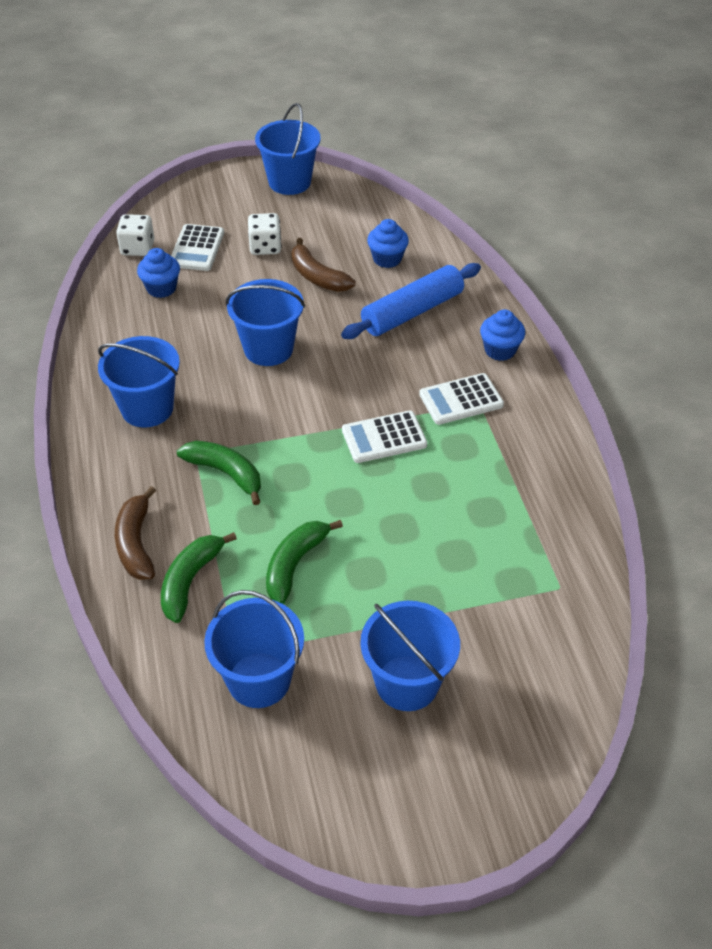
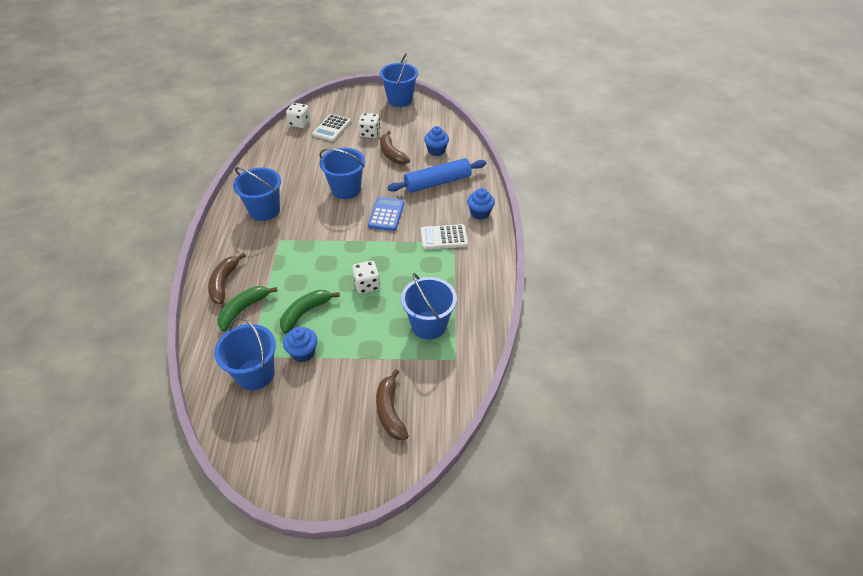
camera: 15 degrees right, 0 degrees up
blue cupcake [137,248,180,298] -> blue cupcake moved to [283,327,317,362]
green banana [177,441,261,505] -> none
white calculator [342,411,427,463] -> none
blue bucket [360,601,460,711] -> blue bucket moved to [401,273,457,340]
none -> white dice [352,261,380,294]
none -> blue calculator [368,197,404,231]
none -> brown banana [376,369,409,440]

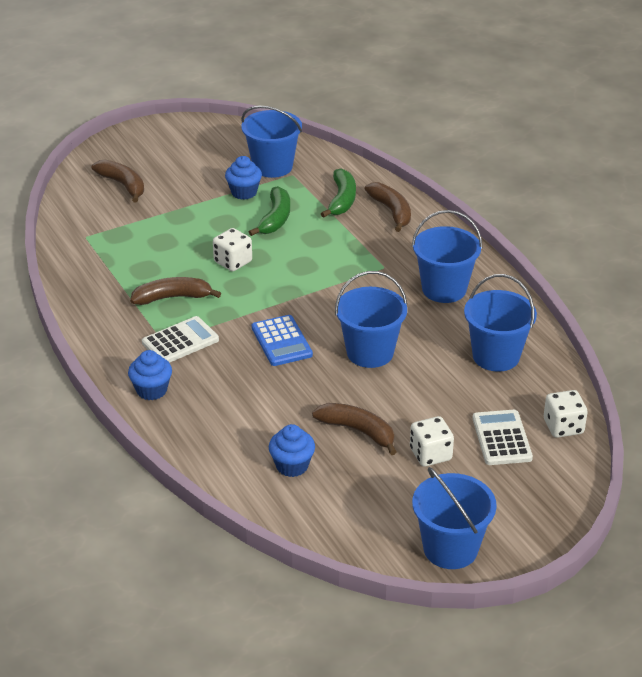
camera: 150 degrees right, 10 degrees down
blue rolling pin [387,158,486,193] -> none
blue bucket [401,273,457,340] -> blue bucket moved to [464,274,537,372]
none -> brown banana [130,277,221,305]

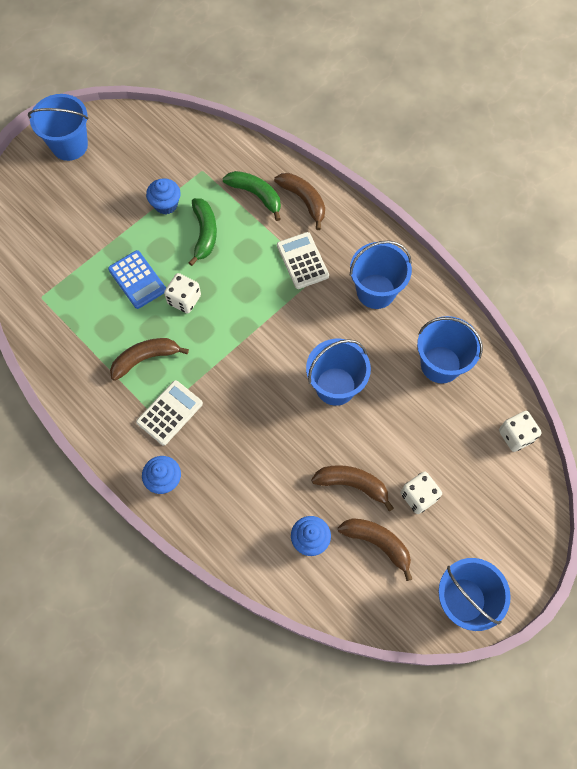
camera: 15 degrees left, 30 degrees up
brown banana [91,159,144,202] -> brown banana moved to [338,518,412,581]
blue bucket [241,106,302,178] -> blue bucket moved to [28,94,88,161]
blue calculator [252,315,313,366] -> blue calculator moved to [108,250,166,309]
green banana [321,168,356,218] -> green banana turned 45 degrees counterclockwise [223,171,281,221]
white calculator [472,410,533,465] -> white calculator moved to [277,232,329,289]

